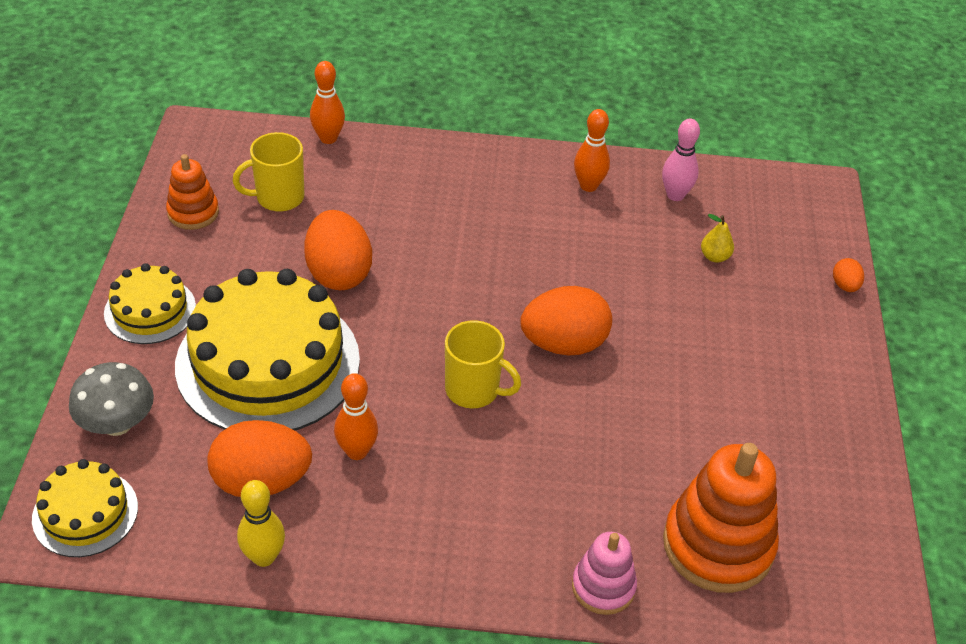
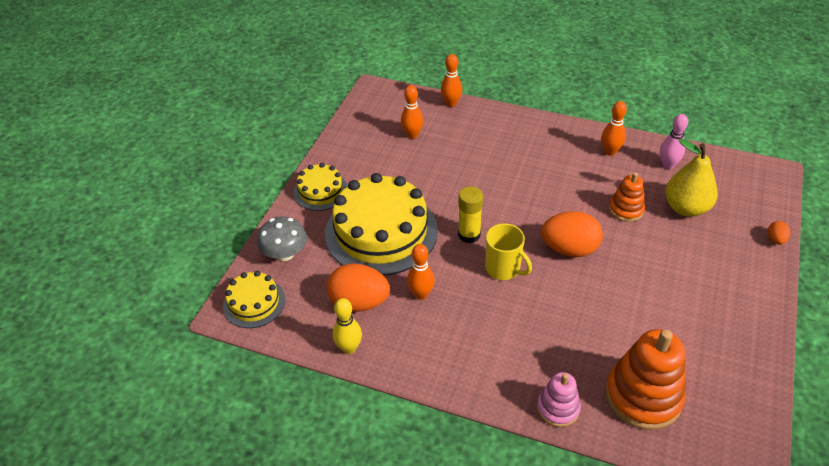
camera: 20 degrees right, 0 degrees up
orange stacking toy [166,154,219,230] -> orange stacking toy moved to [609,172,645,222]
yellow mug [233,132,304,211] -> orange bowling pin [401,85,423,139]
orange egg [305,210,372,290] -> none
yellow pear [701,214,734,263] -> yellow pear [665,139,718,217], size x2.22
none -> yellow glue stick [458,186,483,243]

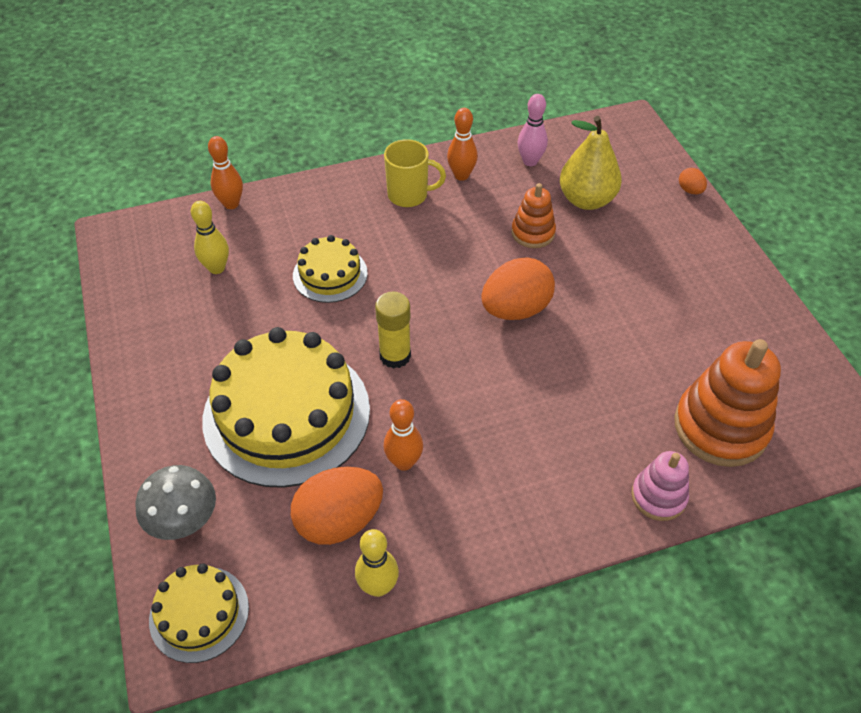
camera: 40 degrees left, 5 degrees up
yellow cake [294,163,348,211] -> yellow cake moved to [293,235,368,303]
orange bowling pin [401,85,423,139] -> yellow bowling pin [191,201,229,274]
yellow mug [485,223,532,280] -> yellow mug moved to [384,139,446,207]

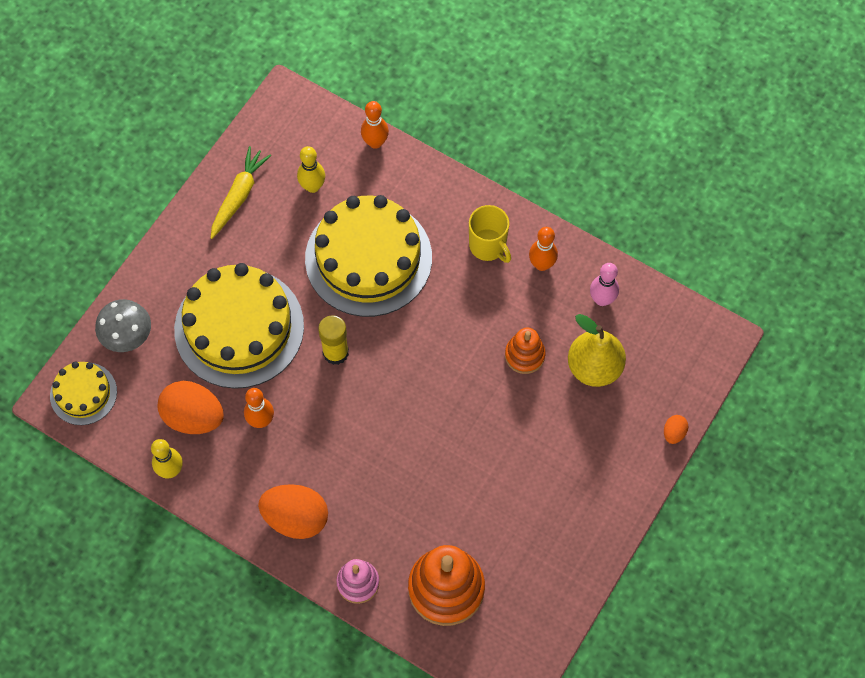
camera: 50 degrees right, 15 degrees up
yellow cake [293,235,368,303] -> yellow cake [305,195,432,317], size x1.97
orange egg [481,257,555,320] -> orange egg moved to [258,484,328,539]
none -> yellow carrot [211,146,271,239]

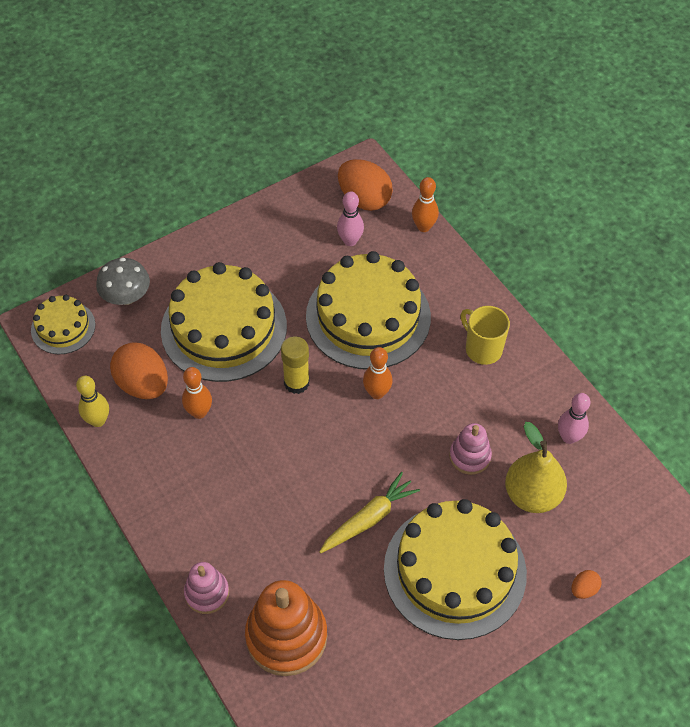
camera: 25 degrees right, 10 degrees down
yellow carrot [211,146,271,239] -> yellow carrot moved to [319,472,420,553]
orange egg [258,484,328,539] -> orange egg moved to [338,159,393,211]
yellow bowling pin [297,146,325,193] -> pink bowling pin [337,191,364,246]
yellow mug [469,205,511,263] -> yellow mug turned 150 degrees clockwise [461,306,510,365]
orange stacking toy [505,328,546,374] -> pink stacking toy [449,423,492,475]
orange bowling pin [529,227,558,271] -> orange bowling pin moved to [363,347,393,399]
none -> yellow cake [384,499,527,640]

